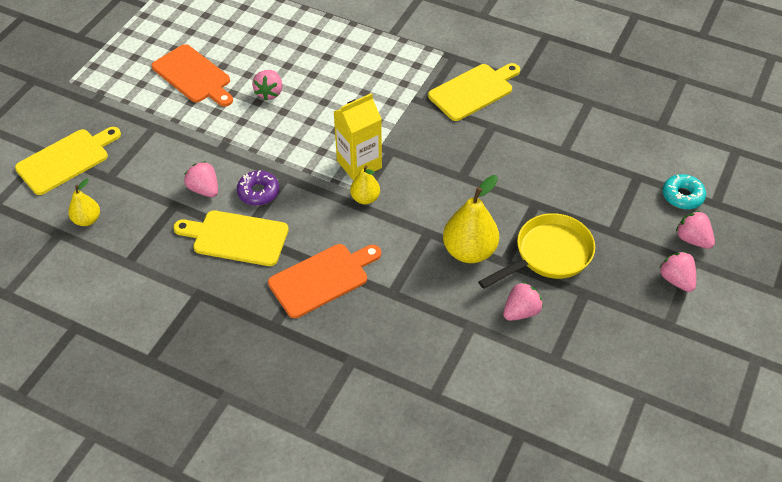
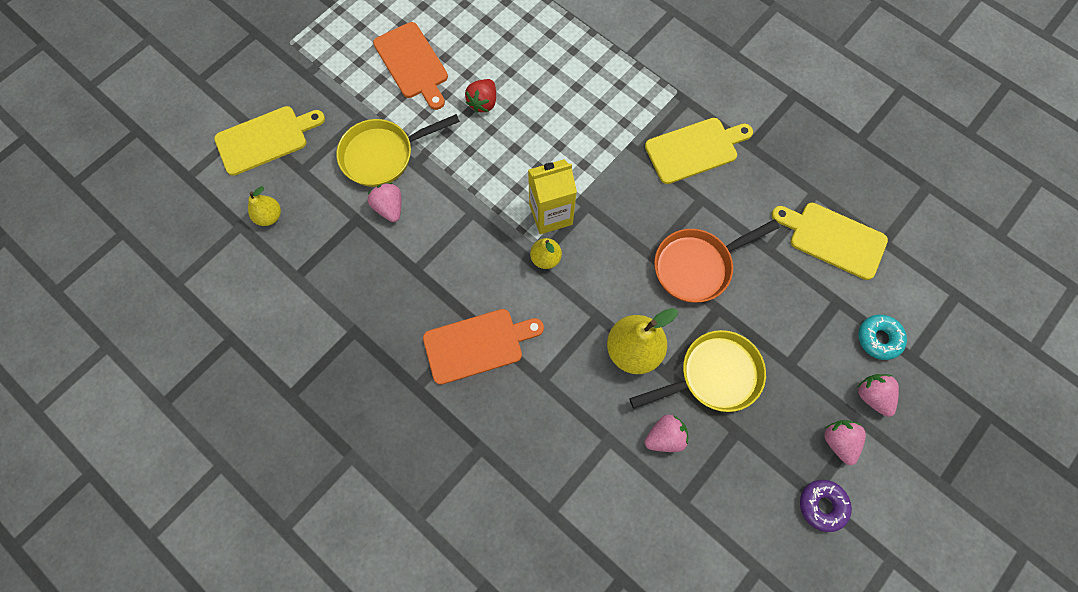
camera: 15 degrees right, 20 degrees up
yellow cutting board [173,210,289,266] -> yellow cutting board moved to [771,203,888,280]
purple donut [237,170,279,206] -> purple donut moved to [800,480,852,532]
pink strawberry [252,70,282,101] -> red strawberry [465,79,496,113]
none -> yellow pan [336,114,460,187]
none -> orange pan [654,219,780,302]

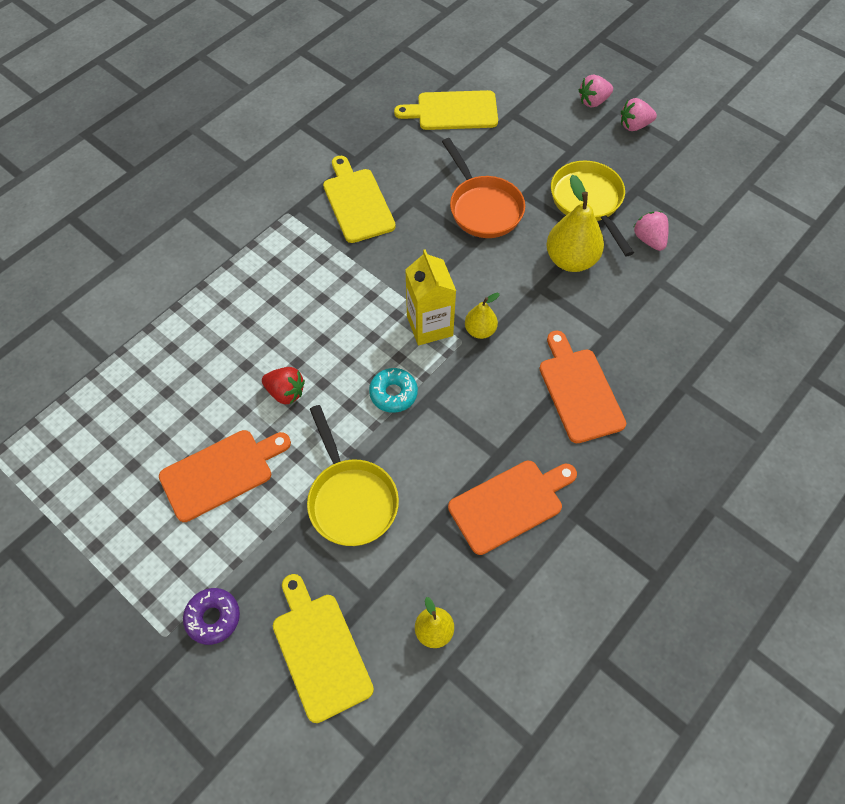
camera: 90 degrees left, 10 degrees down
pink strawberry [368,183,401,222] -> none
yellow cutting board [771,203,888,280] -> yellow cutting board turned 60 degrees clockwise [394,90,498,130]
purple donut [800,480,852,532] -> purple donut moved to [183,588,240,645]
turquoise donut [858,315,907,360] -> turquoise donut moved to [369,368,418,413]
none -> orange cutting board [448,461,577,555]

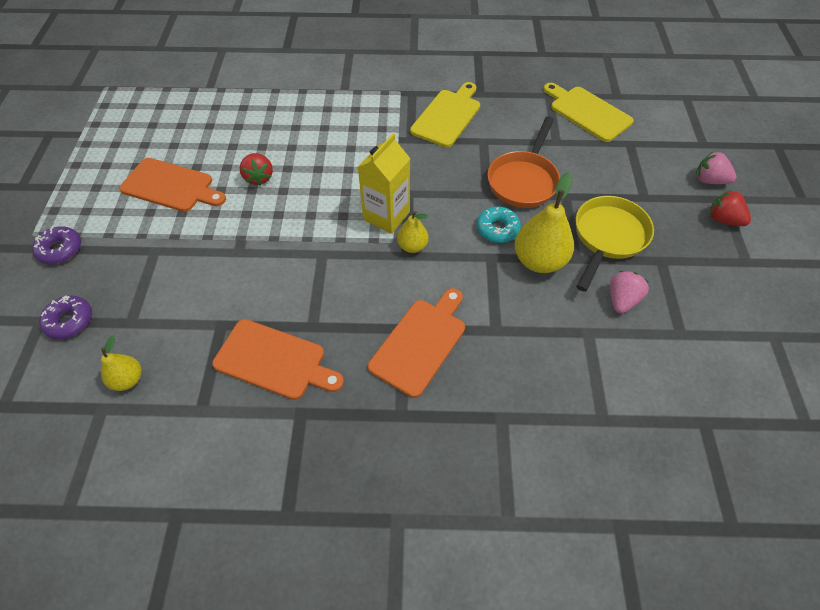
camera: 50 degrees right, 5 degrees down
yellow cutting board [273,574,374,723] -> purple donut [39,295,92,339]
yellow pan [307,405,399,546] -> none
turquoise donut [369,368,418,413] -> turquoise donut moved to [477,207,521,243]
pink strawberry [621,98,657,131] -> red strawberry [710,190,751,226]

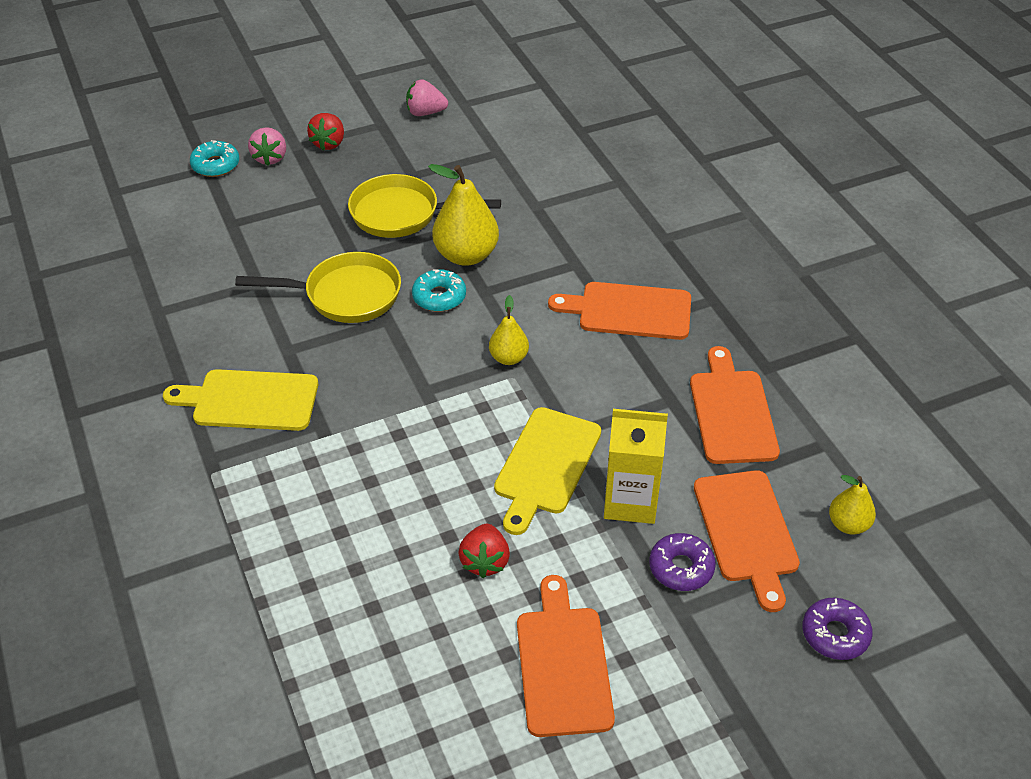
camera: 115 degrees left, 10 degrees down
purple donut [32,226,81,264] -> purple donut moved to [649,533,716,591]
red strawberry [239,153,273,186] -> red strawberry turned 135 degrees clockwise [458,524,510,578]
yellow carton [358,134,410,234] -> yellow carton moved to [604,409,668,524]
orange pan [488,116,560,208] -> yellow pan [235,252,401,323]
yellow cutting board [543,83,634,142] -> yellow cutting board moved to [494,407,601,535]
pink strawberry [610,271,649,313] -> pink strawberry moved to [406,79,448,116]
none -> turquoise donut [190,140,239,177]
none -> orange cutting board [694,470,800,612]

